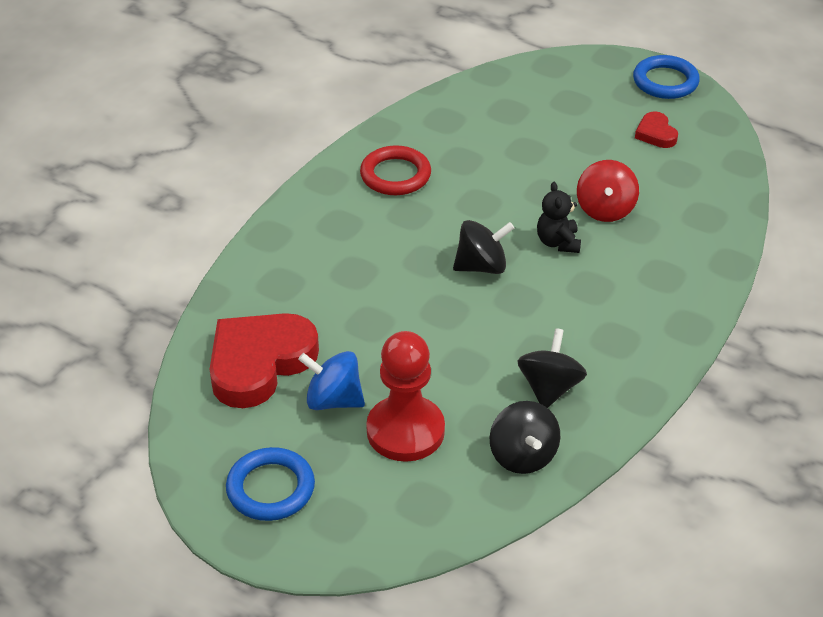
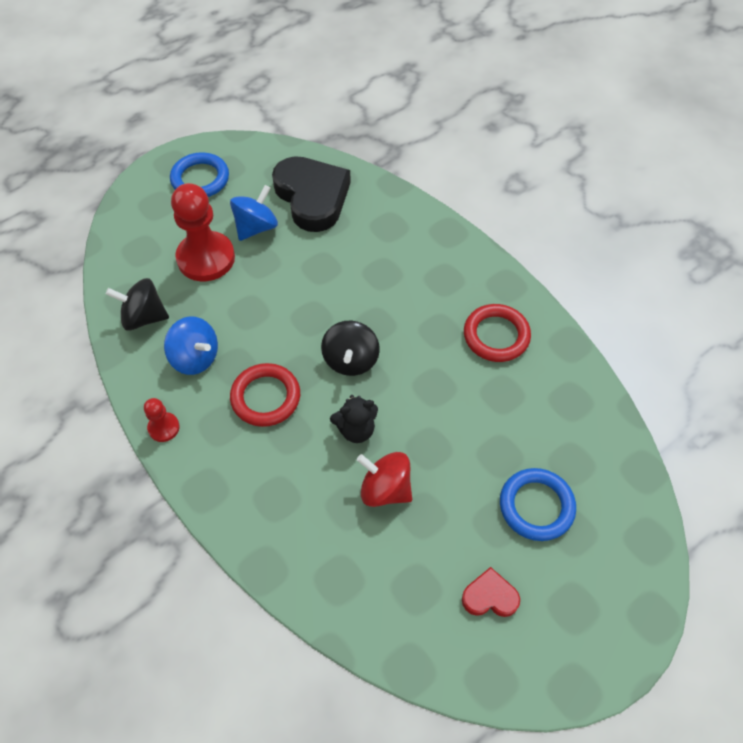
camera: 110 degrees right, 15 degrees up
red heart [210,313,319,408] -> black heart [272,156,351,232]
black spinning top [517,328,587,408] -> blue spinning top [164,316,218,375]
black teddy bear [537,182,581,253] -> black teddy bear turned 150 degrees clockwise [330,395,378,443]
blue ring [633,55,700,99] -> blue ring moved to [500,468,576,541]
none -> red pawn [144,398,180,442]
none -> red ring [230,363,300,427]

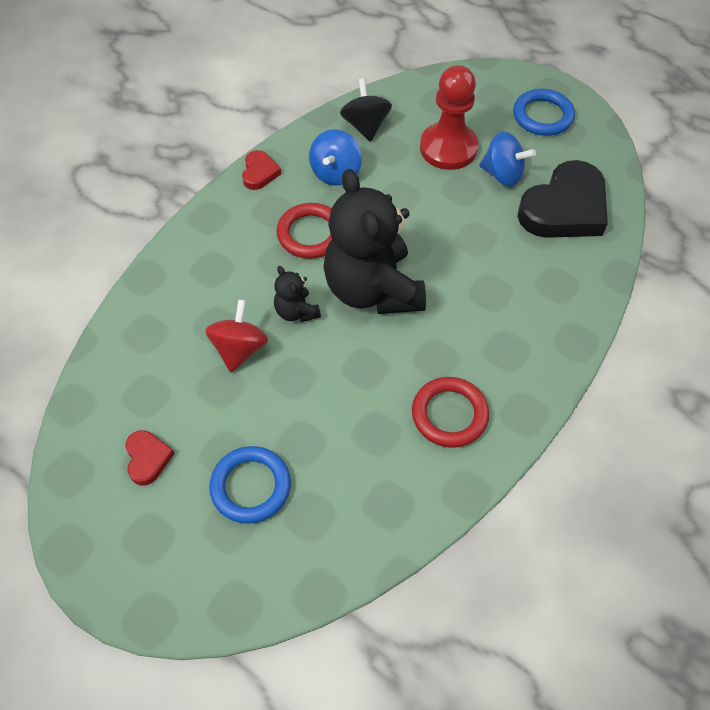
camera: 75 degrees right, 0 degrees up
red pawn [144,398,180,442] -> red heart [242,150,281,190]
black spinning top [321,321,380,376] -> black teddy bear [323,169,426,314]

